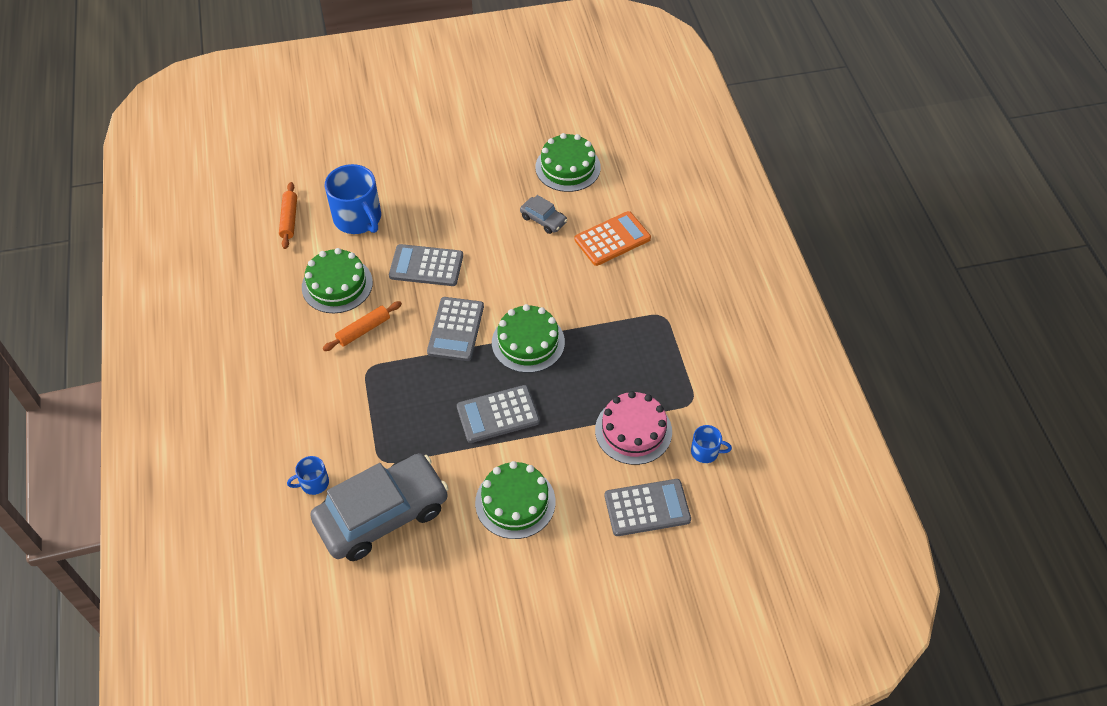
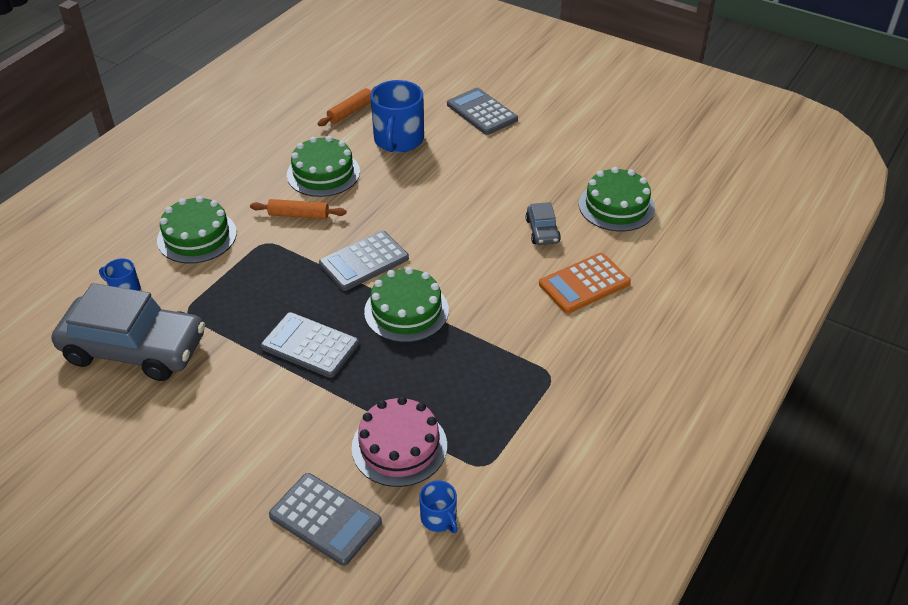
camera: 45 degrees right, 10 degrees down
grey calculator [389,244,463,286] -> grey calculator moved to [447,88,518,135]
green cake [475,461,555,539] -> green cake moved to [157,196,237,263]
orange calculator [574,211,651,266] -> orange calculator turned 135 degrees clockwise [539,253,631,314]

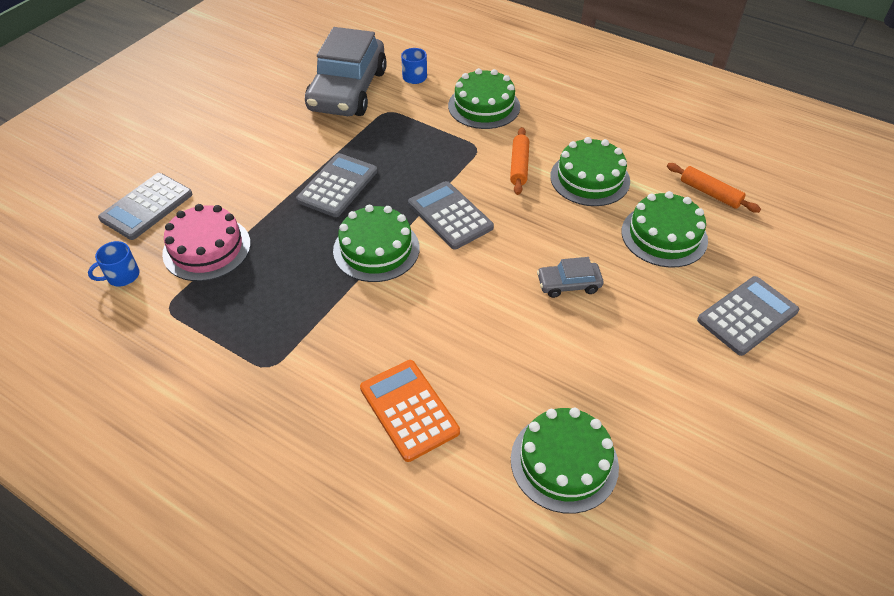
camera: 90 degrees right, 5 degrees up
blue mug [371,80,424,153] -> green cake [621,191,708,268]
grey car [526,202,561,245] -> grey car moved to [537,257,603,298]

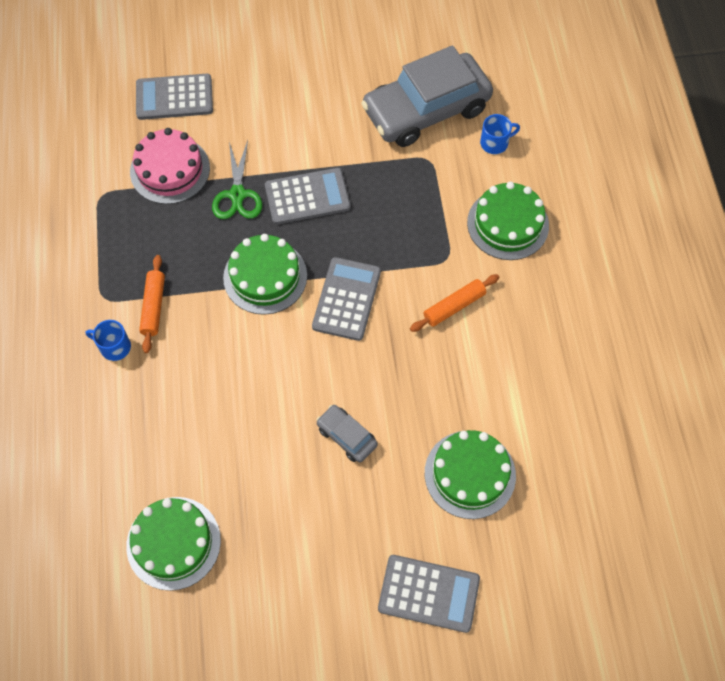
camera: 50 degrees right, 15 degrees up
blue mug [88,241,139,286] -> blue mug moved to [86,320,131,361]
orange calculator [360,360,460,462] -> none
green cake [550,137,630,206] -> none
orange rolling pin [667,163,761,213] -> orange rolling pin moved to [139,255,165,353]
none -> green scissors [212,140,262,219]

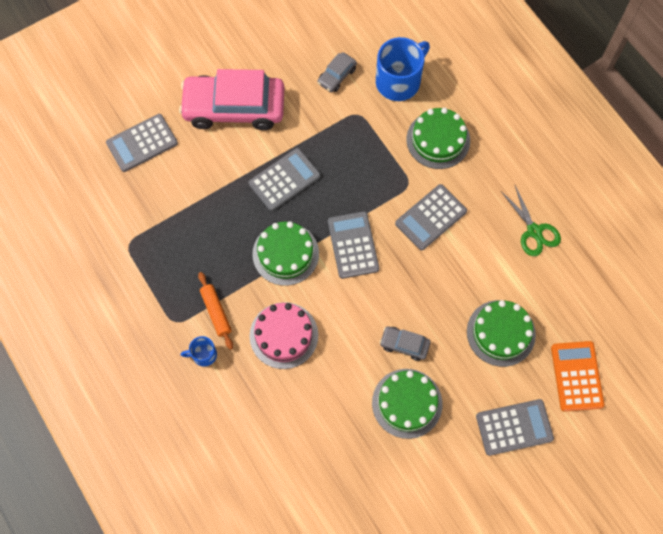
camera: 25 degrees left, 5 degrees up
green cake [126,497,221,591] -> green cake moved to [372,369,442,439]
pink cake [130,128,210,204] -> pink cake moved to [250,302,318,369]
green scissors [212,140,262,219] -> green scissors moved to [501,185,561,256]
grey car [361,45,493,147] -> grey car [317,52,357,92], size x0.43
orange rolling pin [410,274,499,332] -> grey calculator [395,184,467,250]
blue mug [480,114,520,154] -> blue mug [376,37,430,101], size x2.01
none -> pink car [179,69,284,130]
none -> orange calculator [551,341,604,412]

